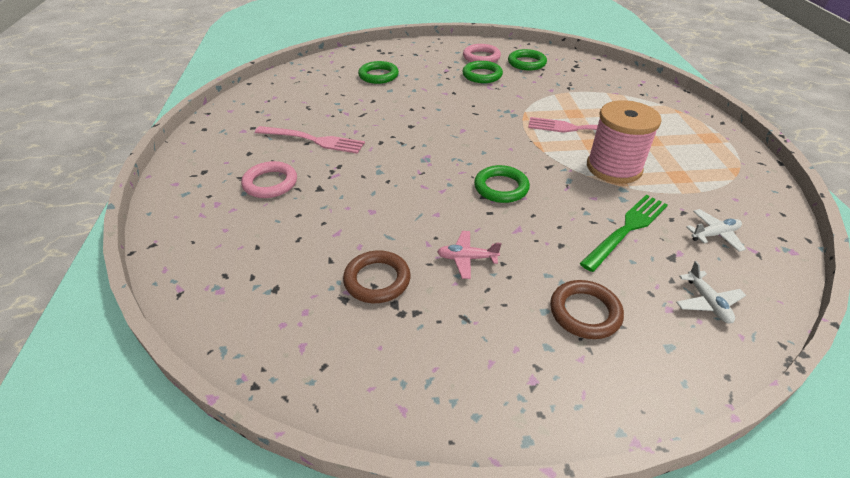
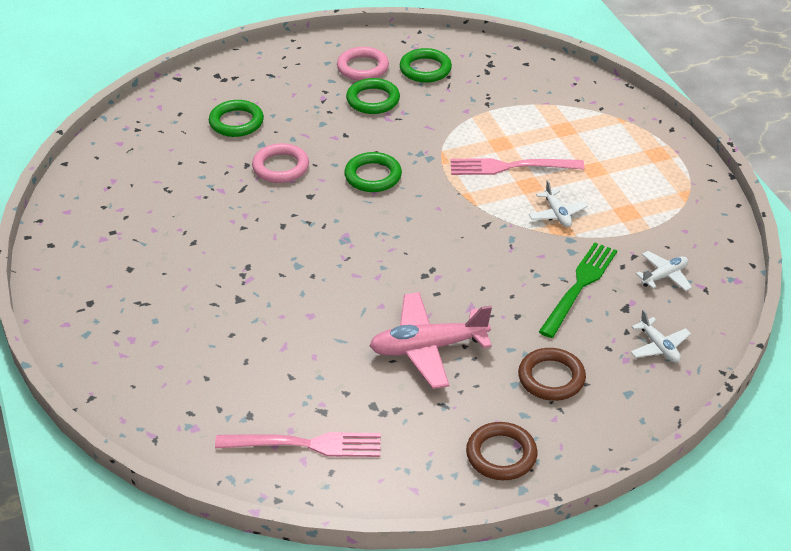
camera: 15 degrees left, 0 degrees up
pink ring [241,161,297,198] -> pink ring moved to [252,143,309,183]
pink fork [255,126,365,154] -> pink fork moved to [215,432,381,457]
brown ring [343,251,410,303] -> brown ring moved to [466,422,538,480]
pink plane [437,231,501,279] -> pink plane [369,292,492,389], size x1.92
green ring [474,165,530,203] -> green ring moved to [344,152,402,192]
pink spool [587,100,662,184] -> white plane [529,180,588,227]

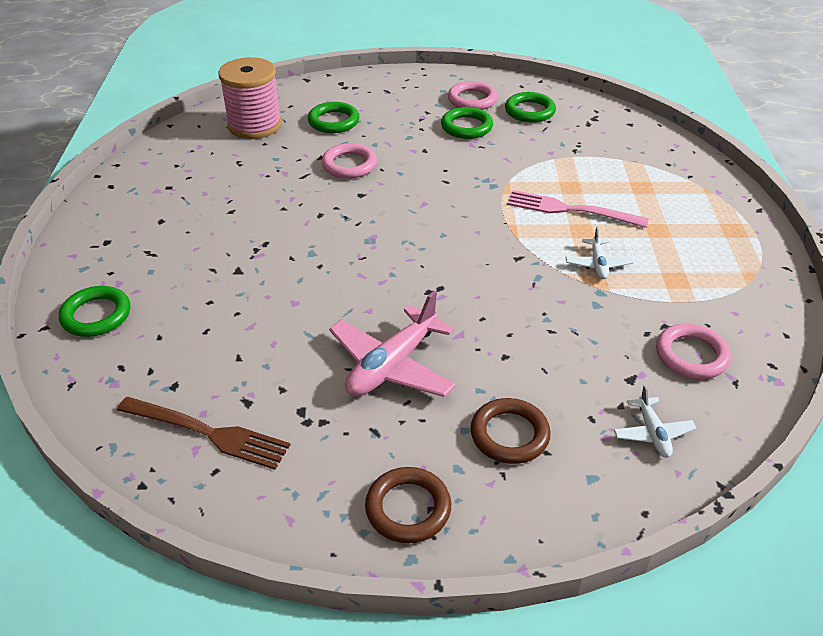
camera: 20 degrees right, 0 degrees up
pink fork [215,432,381,457] -> brown fork [117,397,290,470]
green ring [344,152,402,192] -> green ring moved to [59,286,130,337]
pink plane [369,292,492,389] -> pink plane turned 60 degrees counterclockwise [329,291,456,397]
green fork [539,242,617,338] -> none
white plane [636,251,692,291] -> pink ring [656,323,731,379]
none -> pink spool [218,57,282,139]

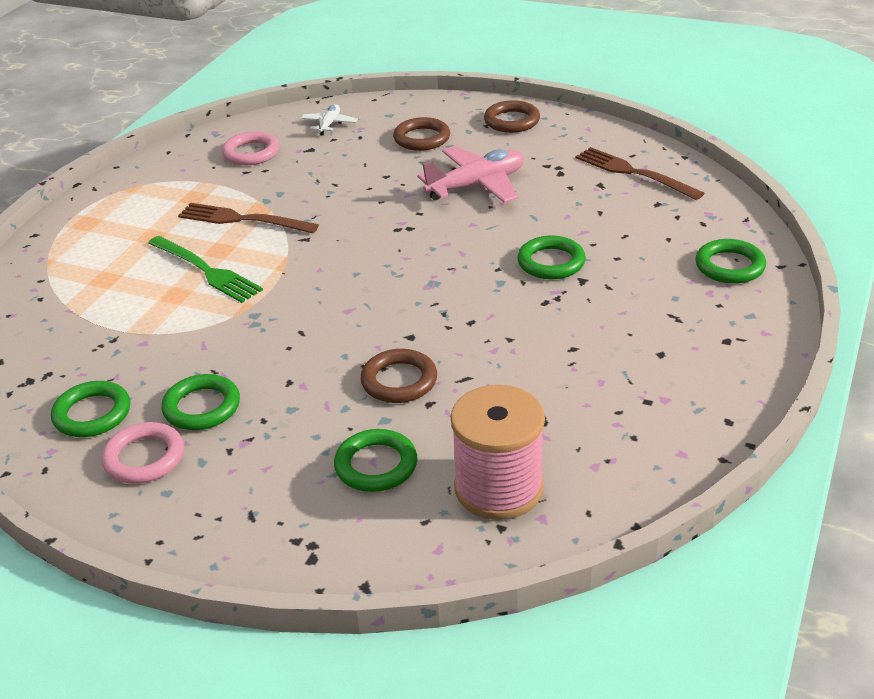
camera: 155 degrees left, 5 degrees down
pink ring [322,143,377,179] -> brown ring [360,349,437,403]
pink fork [507,190,649,228] -> green fork [148,236,263,303]
white plane [565,227,634,279] -> brown fork [178,203,319,233]
none -> green ring [517,235,586,279]

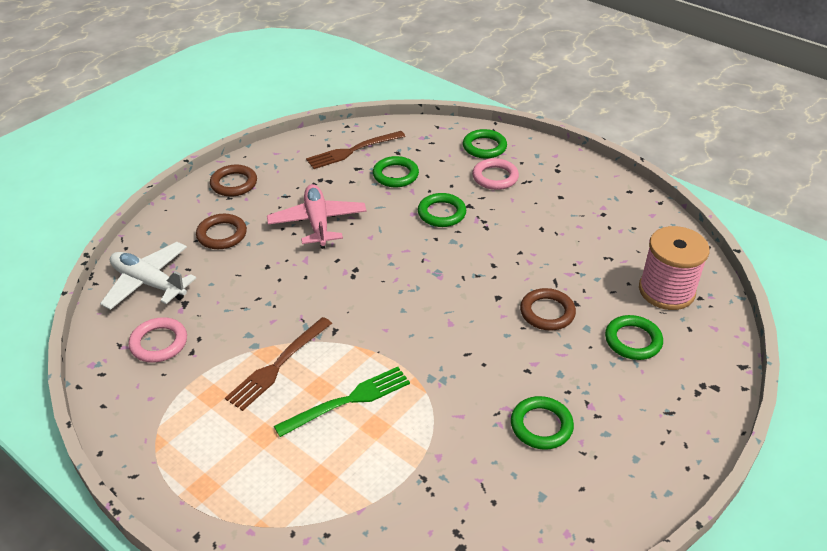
camera: 75 degrees left, 5 degrees up
green ring [51,381,130,437] -> green ring moved to [373,156,419,187]
pink ring [101,422,184,483] -> pink ring moved to [472,158,519,190]
white plane [301,104,358,136] -> white plane [100,242,196,310], size x1.92

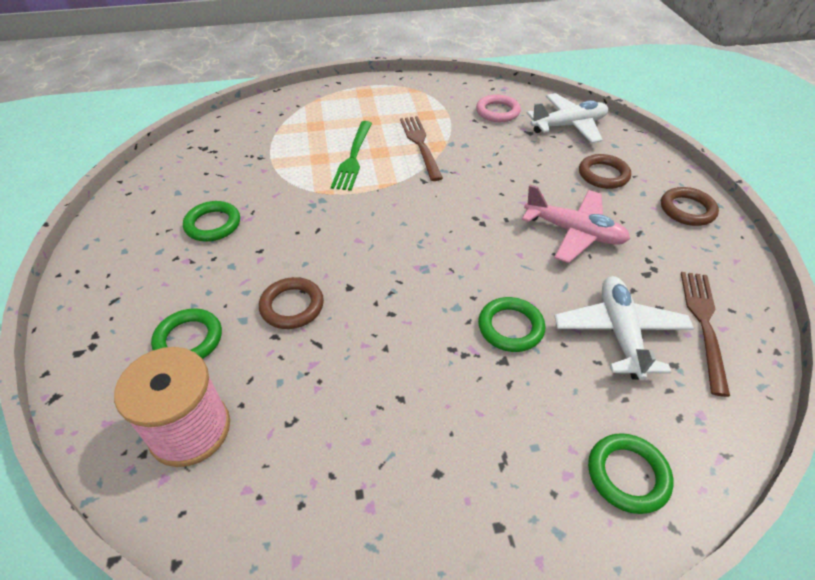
camera: 130 degrees right, 5 degrees up
green ring [373,156,419,187] -> white plane [554,276,694,380]
pink ring [472,158,519,190] -> none

